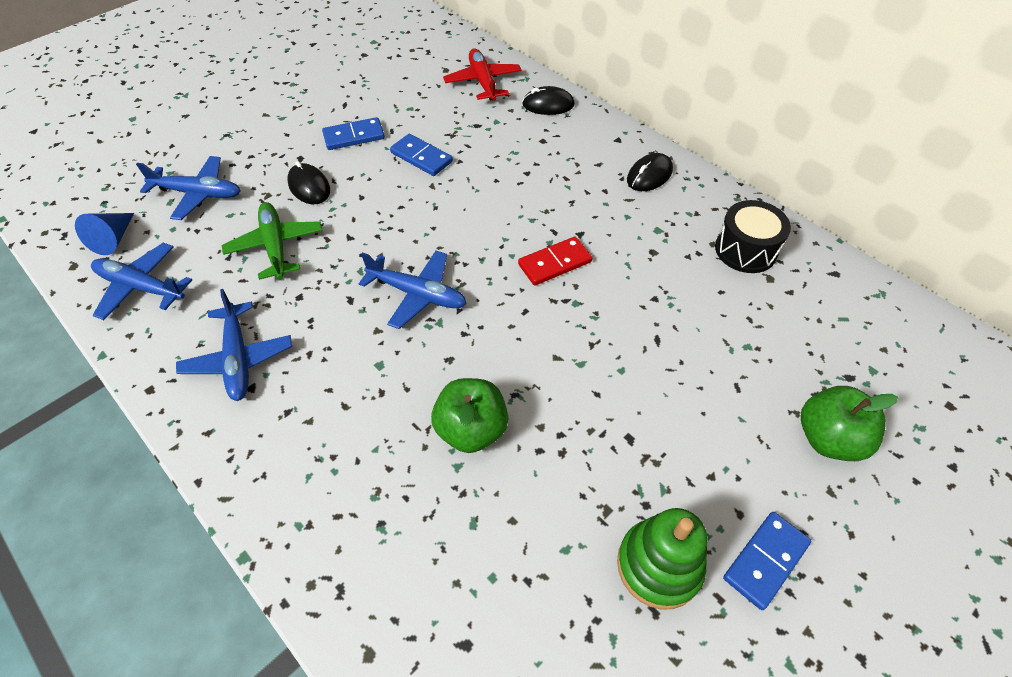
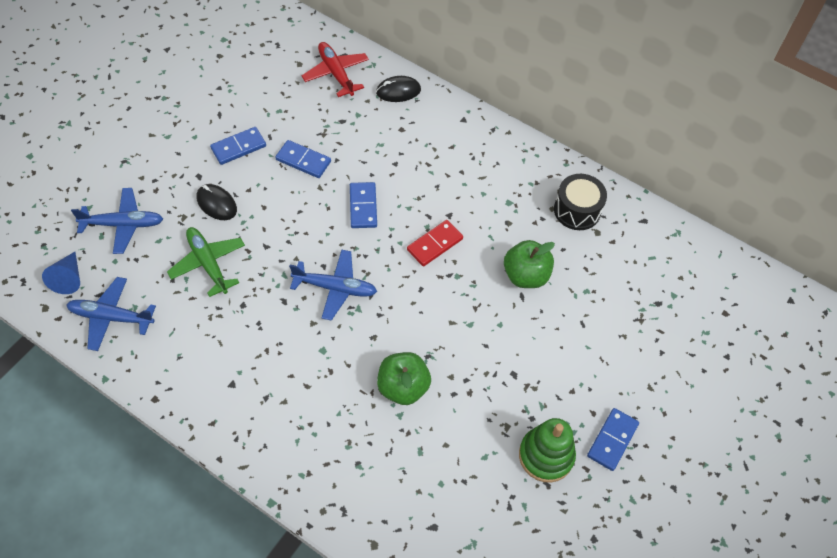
camera: 15 degrees left, 5 degrees up
blue plane [176,289,292,401] -> none
black mouse [627,153,673,191] -> none
green apple [801,386,898,461] -> green apple moved to [504,240,555,288]
none -> blue domino [350,182,377,228]

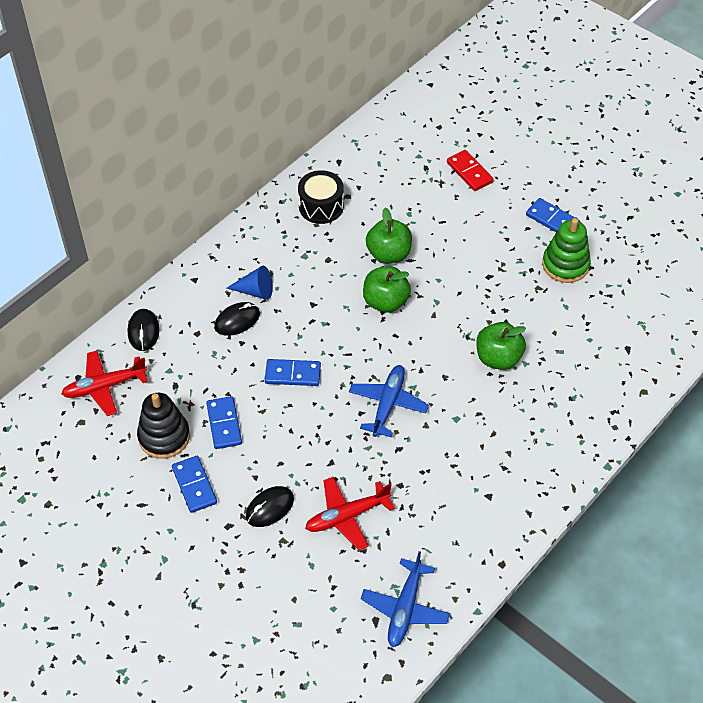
camera: 80 degrees left, 5 degrees down
blue cone [42,252,80,294] -> blue cone moved to [227,266,273,300]
blue plane [71,188,163,254] -> none
green plane [167,227,245,297] -> red plane [305,477,395,550]
blue domino [275,140,331,178] -> blue domino turned 45 degrees counterclockwise [206,396,242,449]
red domino [407,220,463,266] -> red domino moved to [447,150,494,191]
none -> black stacking toy [137,393,190,459]
none -> black mouse [214,302,260,336]
none -> green apple [363,266,411,313]

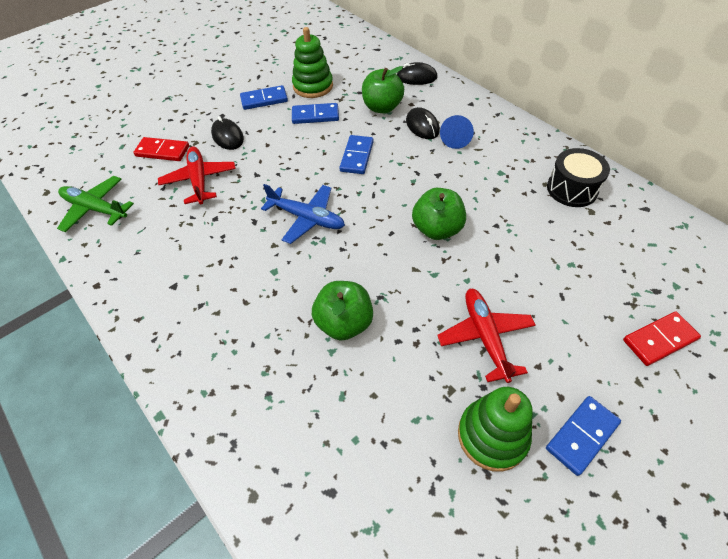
camera: 100 degrees right, 0 degrees up
red plane [61,350,148,416] -> red plane moved to [437,288,536,383]
black stacking toy [137,393,190,459] -> green stacking toy [292,27,333,98]
blue plane [361,551,450,647] -> green plane [57,176,134,232]
green apple [366,208,412,264] -> green apple moved to [362,66,404,113]
none -> red domino [133,137,189,161]

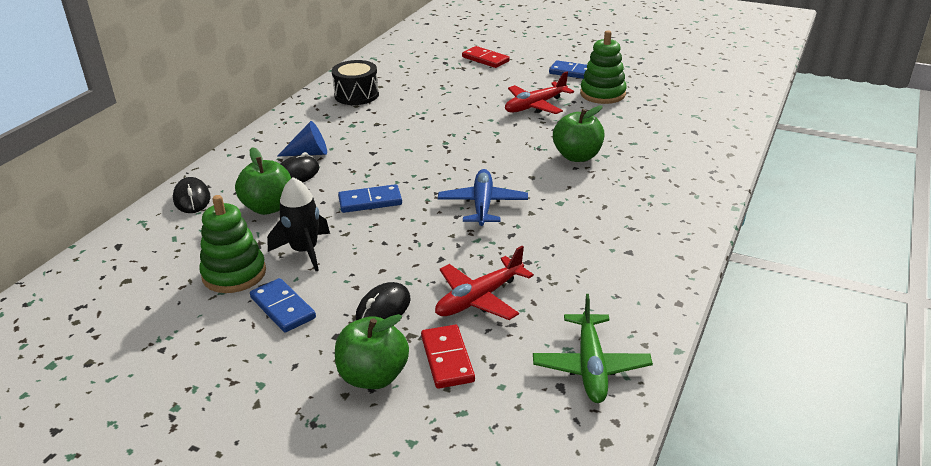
camera: 115 degrees left, 20 degrees down
blue domino [292,103,339,124] -> black rocket [267,177,330,271]
green apple [412,188,466,240] -> green apple moved to [335,314,409,389]

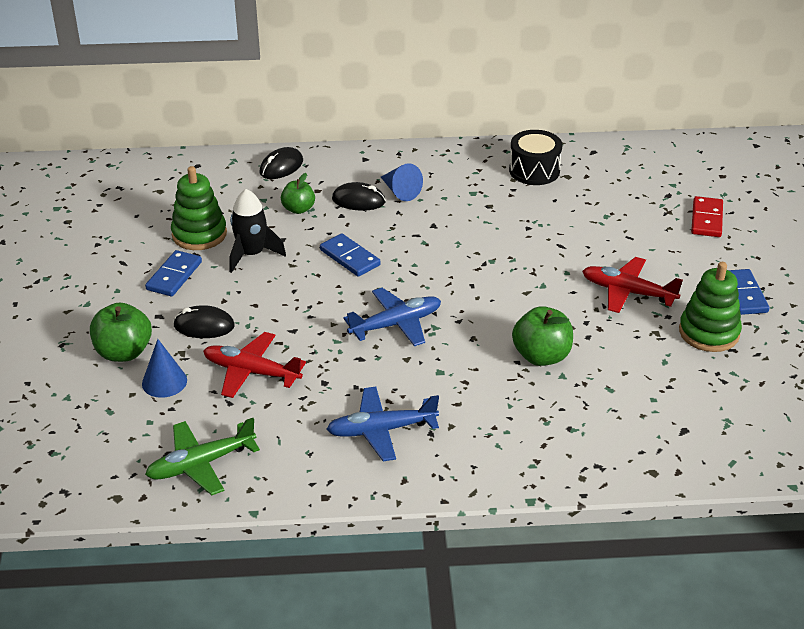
camera: 60 degrees right, 5 degrees up
green apple [235,147,291,215] -> green apple [281,173,315,214], size x0.65
red domino [421,325,475,389] -> blue cone [142,339,187,398]
none -> blue plane [327,387,439,461]

